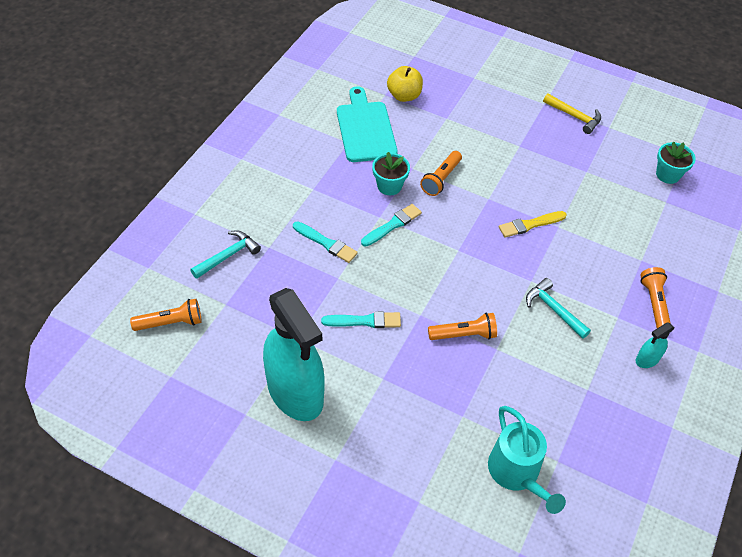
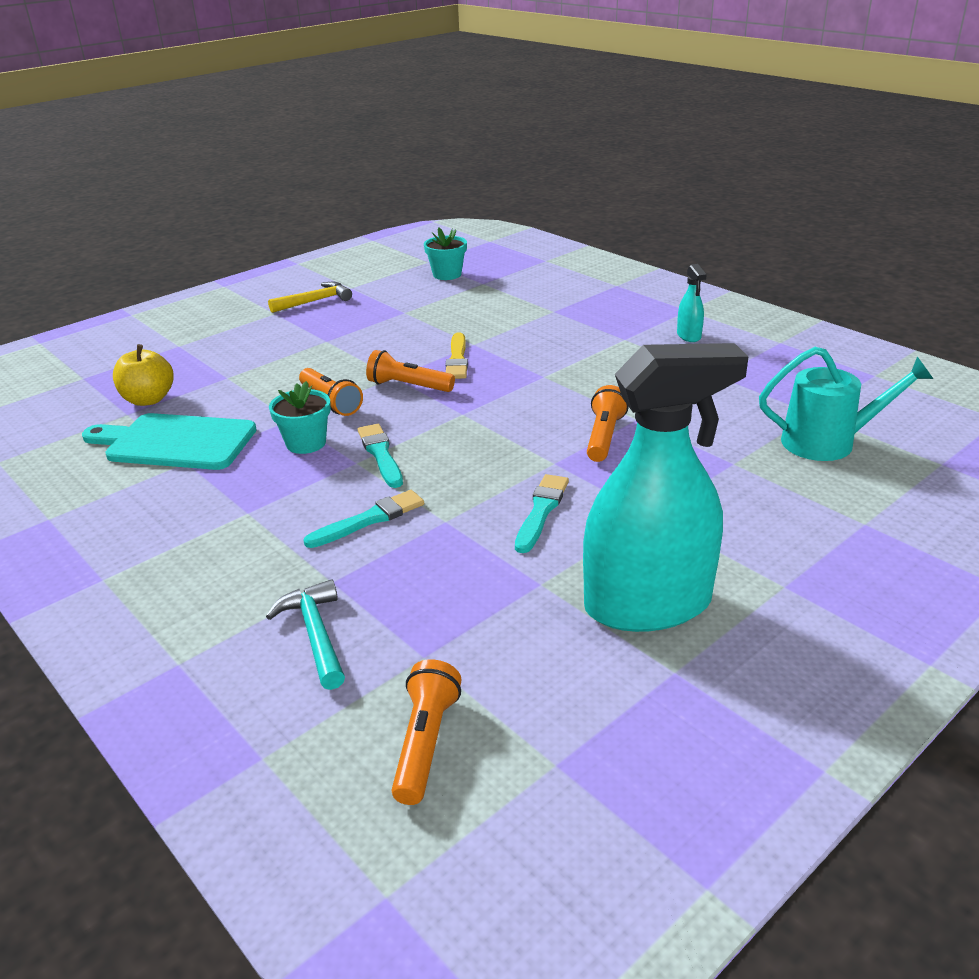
camera: 65 degrees left, 20 degrees down
turquoise hammer [526,278,591,339] -> none
orange flashlight [640,267,671,328] -> orange flashlight moved to [366,350,455,392]

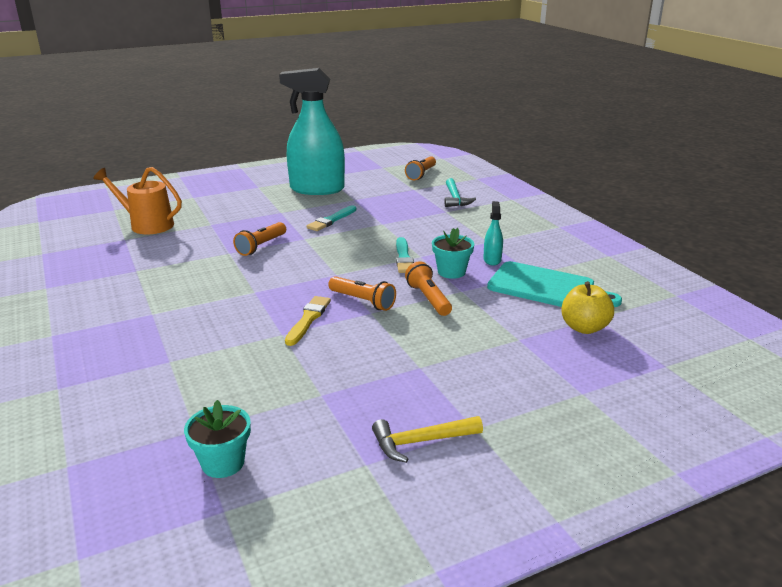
camera: 165 degrees left, 5 degrees down
turquoise brush [303,490,424,548] -> none
turquoise spray bottle [677,264,707,342] -> turquoise spray bottle moved to [483,201,503,266]
turquoise watering can [759,347,933,461] -> orange watering can [93,167,182,234]

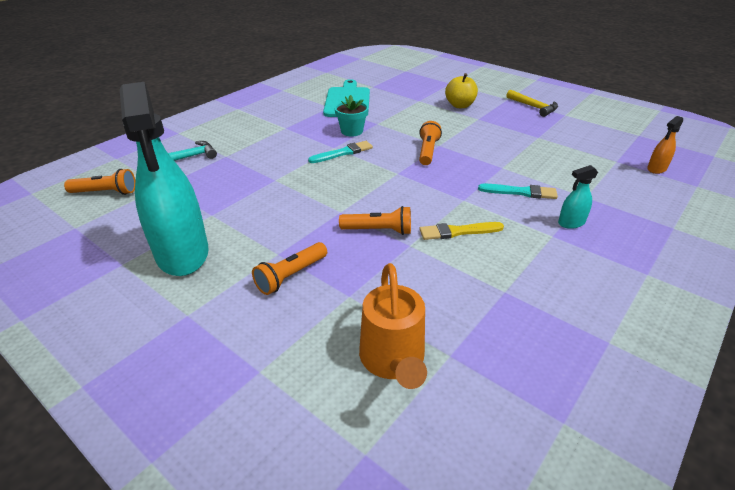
camera: 115 degrees left, 10 degrees up
turquoise flower pot [184,400,251,478] -> none
yellow brush [285,296,331,346] -> yellow brush moved to [419,222,504,240]
turquoise brush [306,205,356,231] -> turquoise brush moved to [478,184,558,199]
orange flashlight [405,261,452,316] -> orange flashlight moved to [252,242,327,295]
turquoise spray bottle [483,201,503,266] -> turquoise spray bottle moved to [558,165,598,229]
yellow apple [561,281,614,334] -> yellow apple moved to [445,73,478,108]
none -> orange spray bottle [647,116,683,174]

